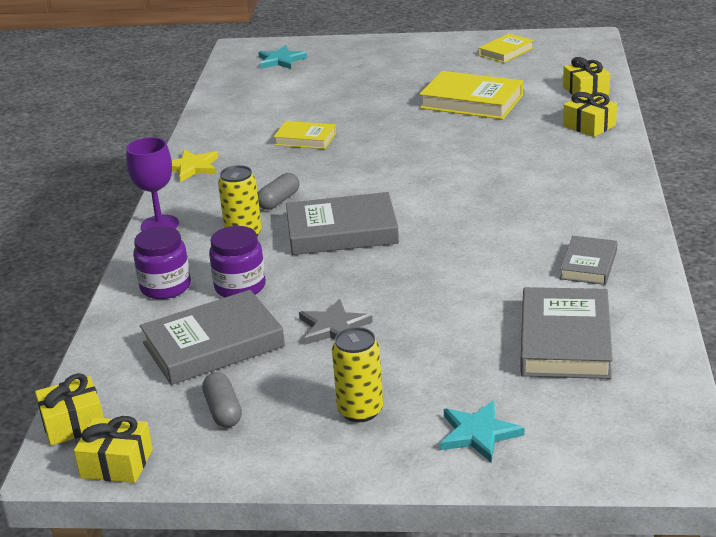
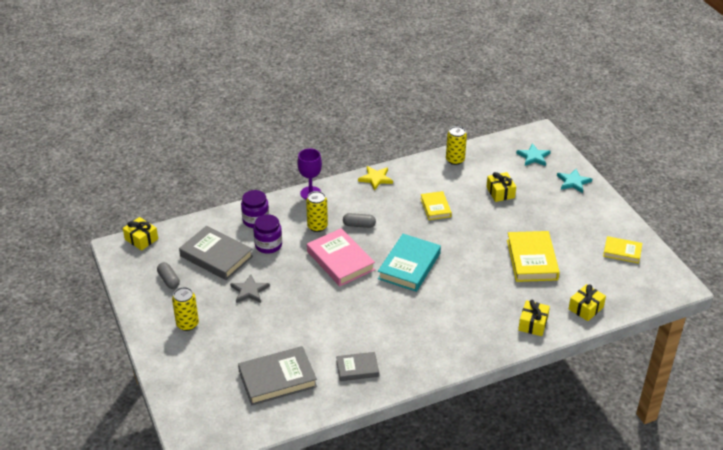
camera: 60 degrees right, 10 degrees up
yellow gift [74,416,153,483] -> yellow gift moved to [486,172,516,202]
grey capsule [202,372,242,428] -> grey capsule turned 75 degrees counterclockwise [157,262,180,289]
grey book [286,192,399,255] -> pink book [307,228,375,286]
turquoise star [440,400,524,462] -> turquoise star moved to [557,169,592,193]
none -> turquoise book [378,234,441,292]
none -> yellow can [446,126,467,165]

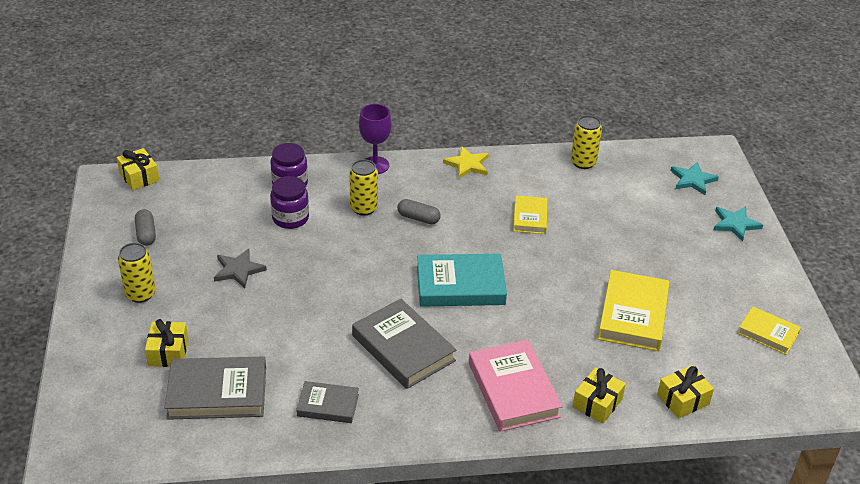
camera: 15 degrees right, 0 degrees up
grey book [179,226,253,280] -> grey book moved to [352,299,457,389]
pink book [307,228,375,286] -> pink book moved to [469,340,563,432]
turquoise book [378,234,441,292] -> turquoise book turned 45 degrees clockwise [417,254,507,307]
yellow gift [486,172,516,202] -> yellow gift moved to [145,319,188,367]

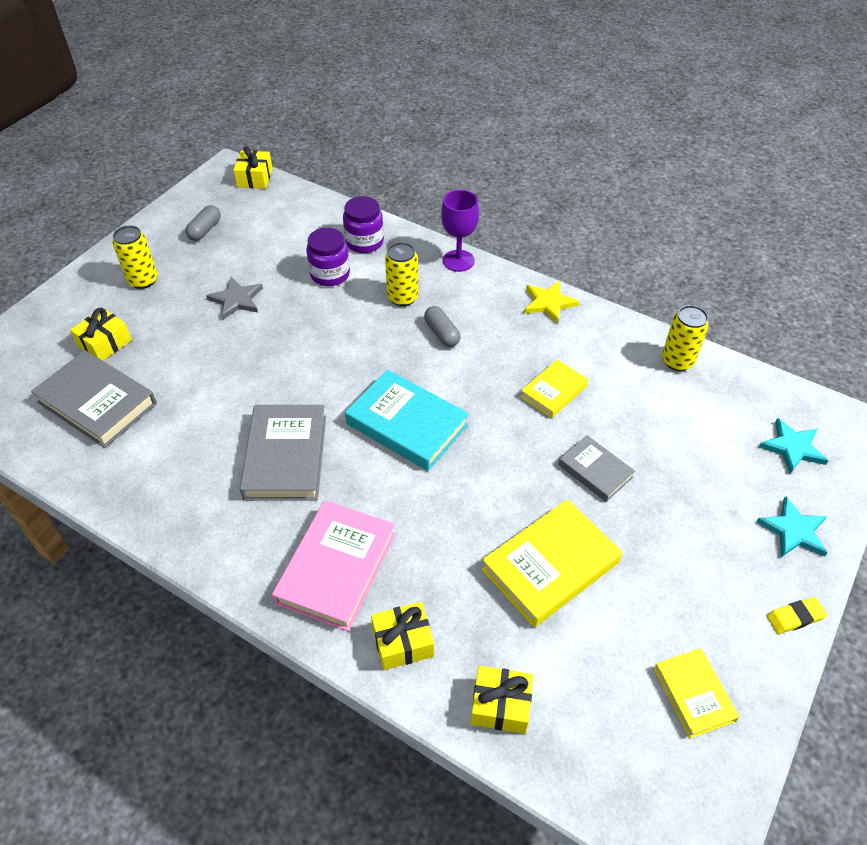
camera: 40 degrees right, 10 degrees up
grey book [296,381,359,423] -> grey book moved to [558,435,635,502]
none -> yellow eraser [767,597,827,634]

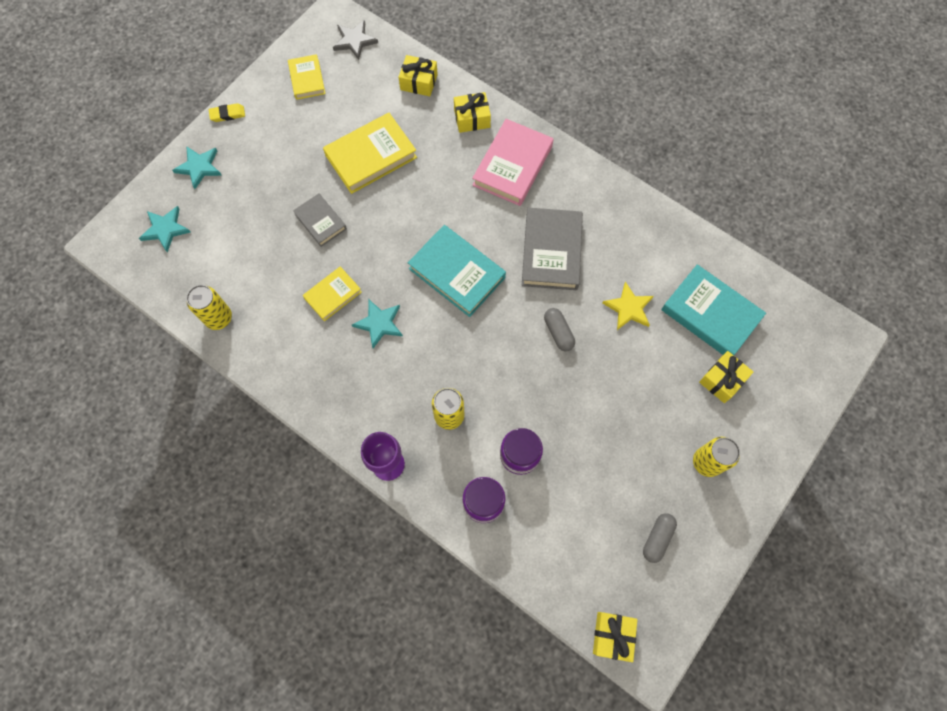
camera: 175 degrees left, 20 degrees up
grey book [31,350,157,448] -> turquoise book [661,264,766,355]
grey star [206,277,263,320] -> grey star moved to [333,20,378,60]
grey capsule [424,306,461,347] -> grey capsule moved to [544,308,575,351]
yellow star [524,280,580,324] -> yellow star moved to [603,282,654,330]
none -> turquoise star [352,299,403,348]

